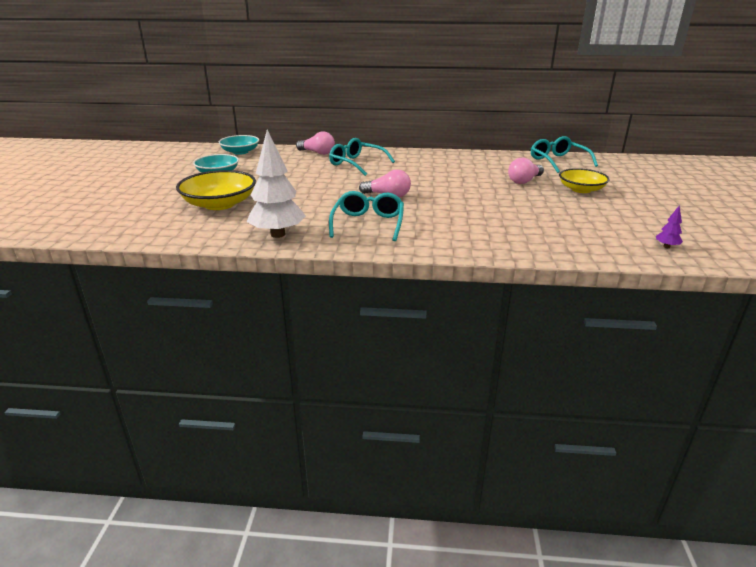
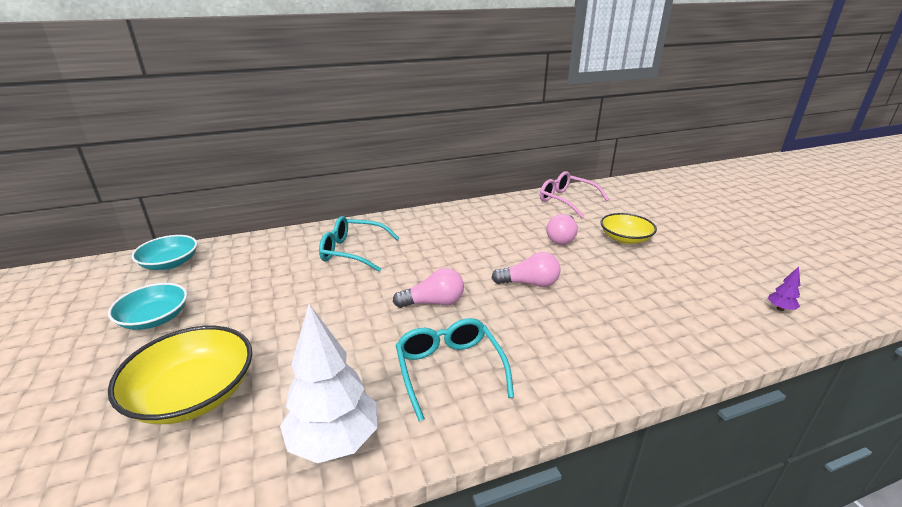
camera: 25 degrees left, 0 degrees up
pink light bulb [296,131,335,155] -> pink light bulb moved to [491,252,561,287]
turquoise glasses [531,136,598,173] -> pink glasses [540,171,609,218]

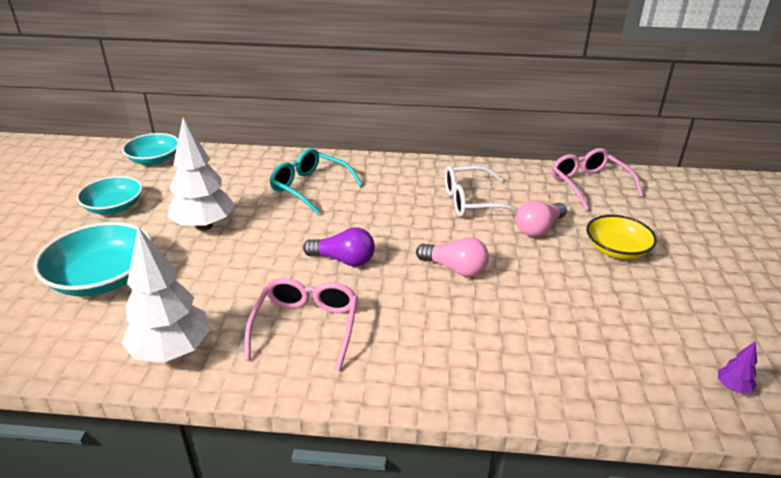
camera: 25 degrees right, 5 degrees up
yellow bowl [108,326,252,424] -> turquoise bowl [33,222,152,296]
pink light bulb [393,268,464,308] -> purple light bulb [303,227,375,267]
turquoise glasses [396,318,514,421] -> pink glasses [245,278,358,370]
none -> white tree [168,118,235,231]
none -> white glasses [445,166,518,217]

